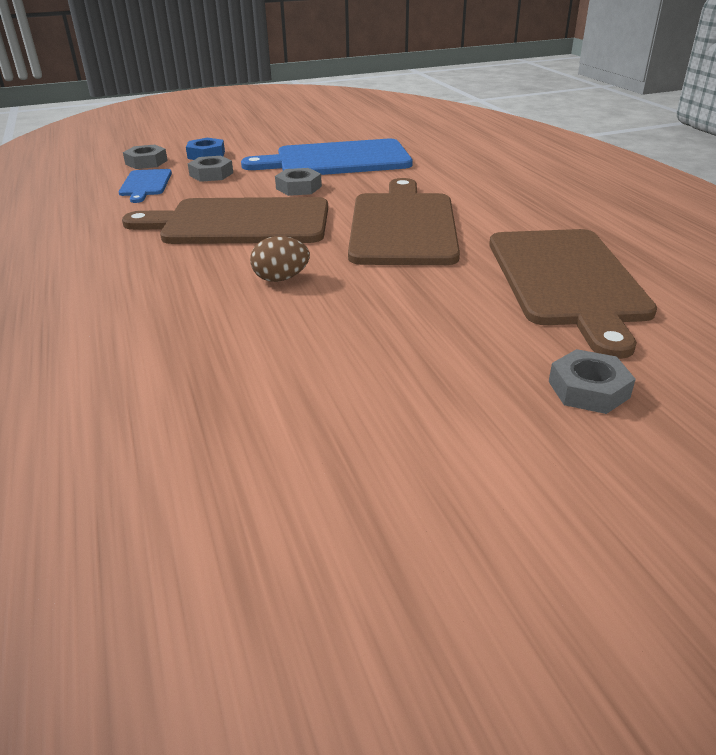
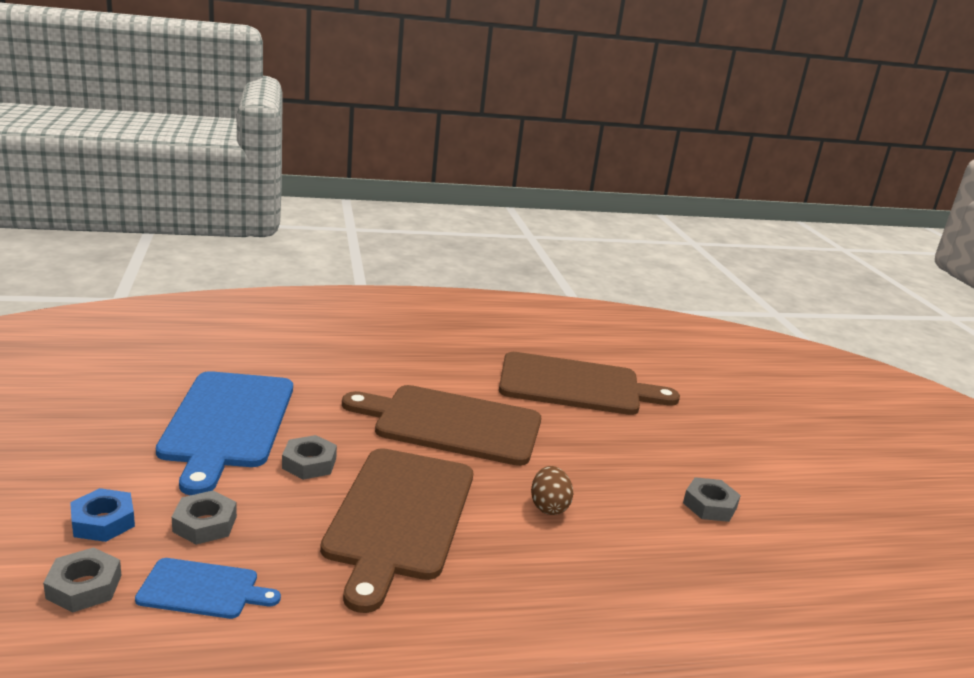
camera: 85 degrees left, 10 degrees down
grey nut [549,349,636,414] -> grey nut moved to [683,477,741,522]

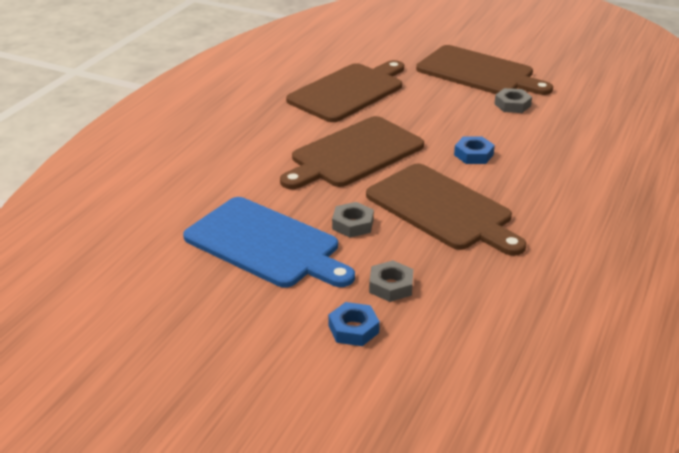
camera: 50 degrees left, 10 degrees up
grey nut [43,547,121,613] -> none
blue cutting board [135,558,281,619] -> none
brown egg [531,466,574,515] -> blue nut [454,136,495,164]
none -> brown cutting board [416,45,553,95]

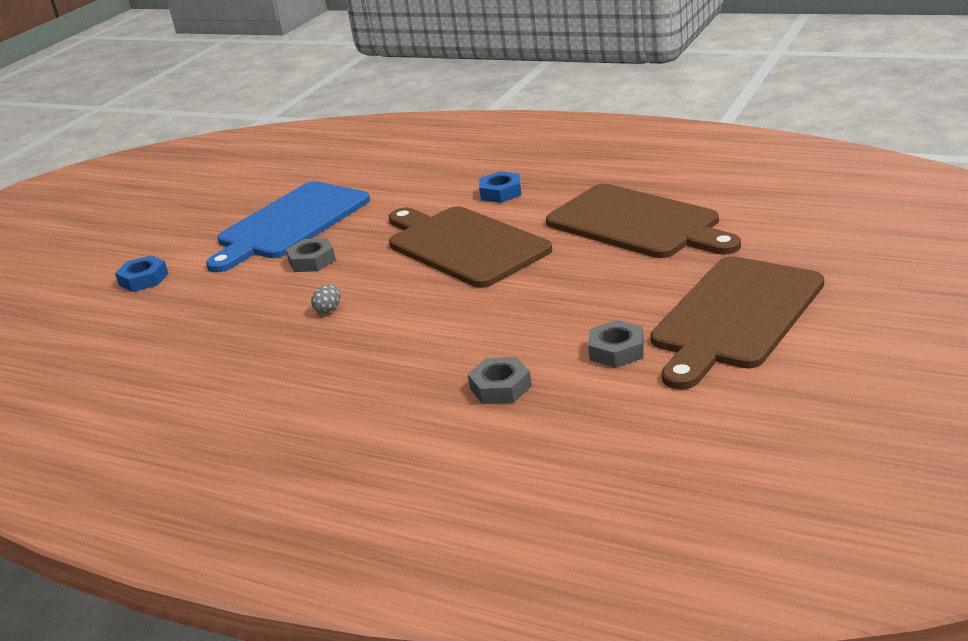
camera: 95 degrees right, 5 degrees down
brown cutting board [366,164,526,256] -> grey egg [311,285,340,314]
grey nut [369,260,413,302] -> grey nut moved to [468,357,532,404]
blue nut [454,136,495,164] -> blue nut moved to [479,171,521,203]

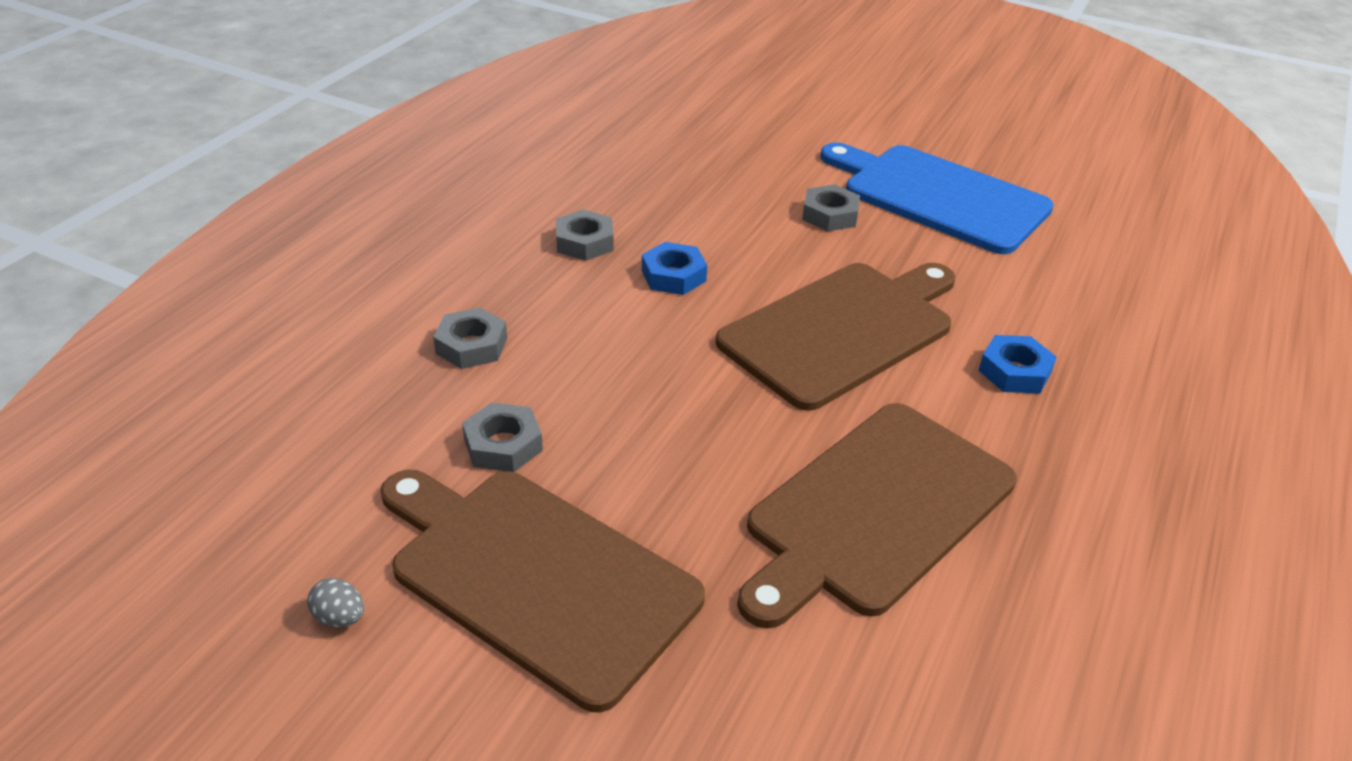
camera: 85 degrees right, 10 degrees up
blue nut [115,256,168,292] -> blue nut moved to [642,242,707,295]
grey egg [311,285,340,314] -> grey egg moved to [307,578,364,627]
none -> grey nut [556,210,614,261]

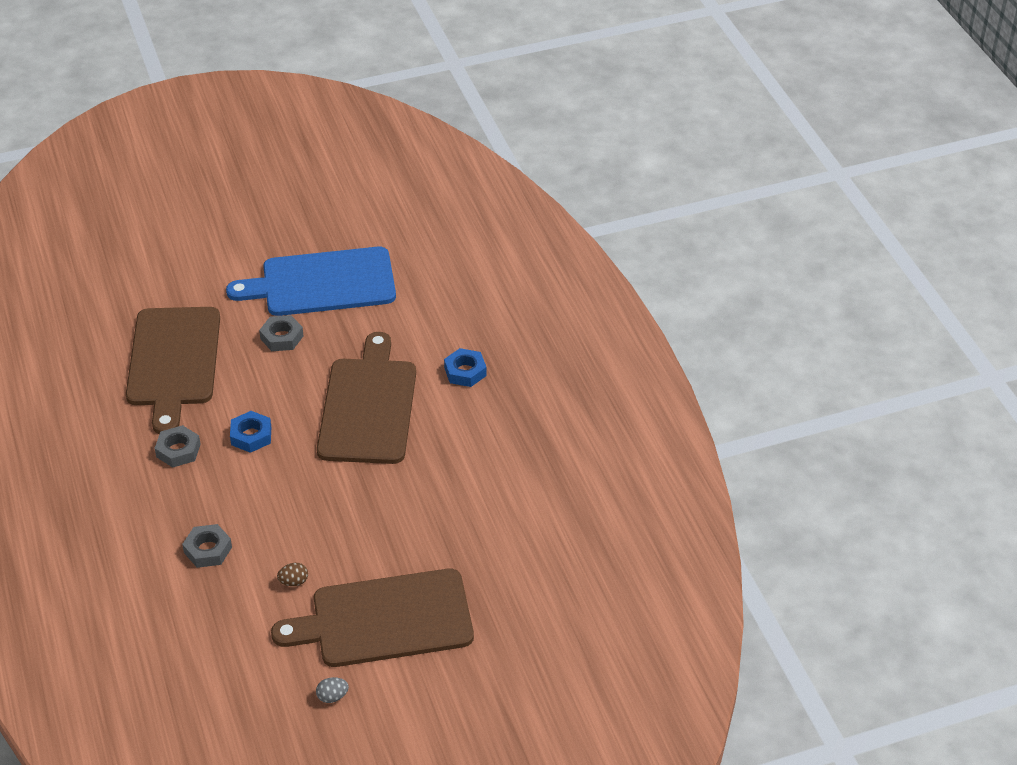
camera: 45 degrees left, 5 degrees up
grey nut [462,402,543,472] -> brown egg [277,563,308,586]
brown cutting board [737,403,1017,628] -> brown cutting board moved to [126,307,220,434]

